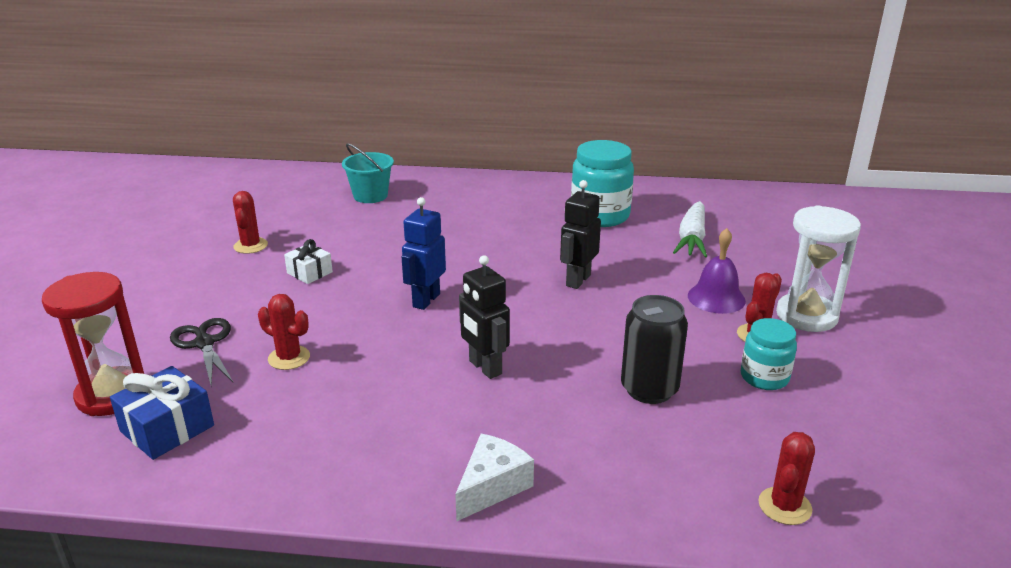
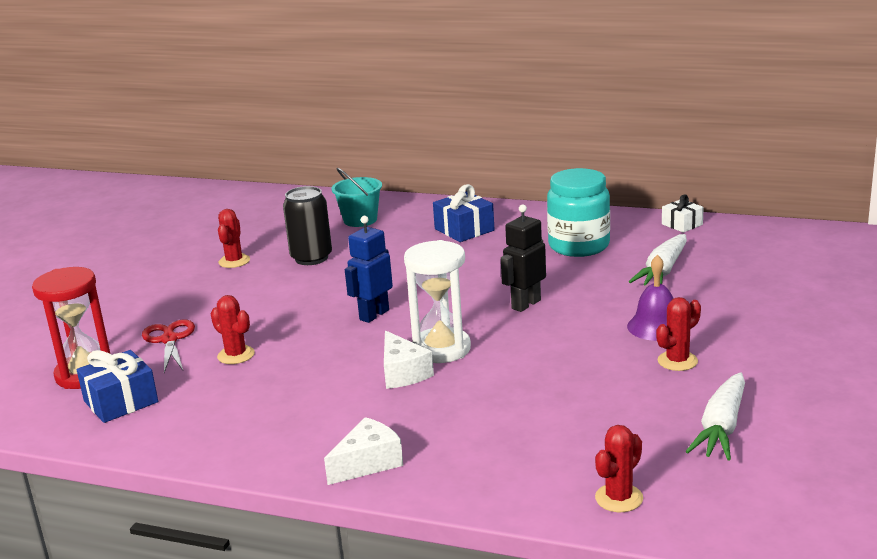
camera: 15 degrees right, 5 degrees down
black scissors [170,318,233,386] -> red scissors [142,320,195,373]
white gift [284,239,333,284] -> white gift moved to [662,194,704,233]
black robot [459,255,510,379] -> white cheese [384,330,434,389]
black can [621,295,688,404] -> black can moved to [283,186,332,265]
turquoise jar [741,318,797,390] -> none
white hourglass [776,205,861,332] -> white hourglass moved to [404,240,471,363]
none -> blue gift [433,184,495,242]
none -> white carrot [685,372,745,461]

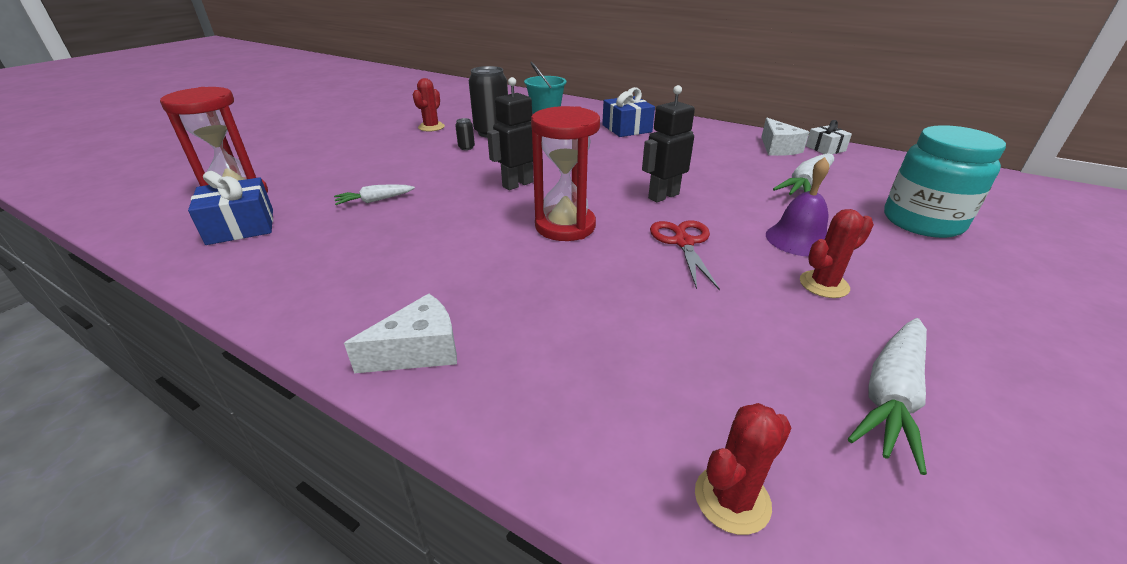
camera: 10 degrees right, 10 degrees up
red scissors [142,320,195,373] -> red scissors moved to [650,220,720,290]
red cactus [211,295,255,364] -> white carrot [334,184,415,205]
blue robot [345,216,393,323] -> black robot [487,77,533,190]
white cheese [384,330,434,389] -> white cheese moved to [761,118,809,156]
white hourglass [404,240,471,363] -> red hourglass [531,106,600,241]
turquoise jar [547,168,610,257] -> turquoise jar moved to [884,125,1006,238]
none -> black can [455,118,475,150]

